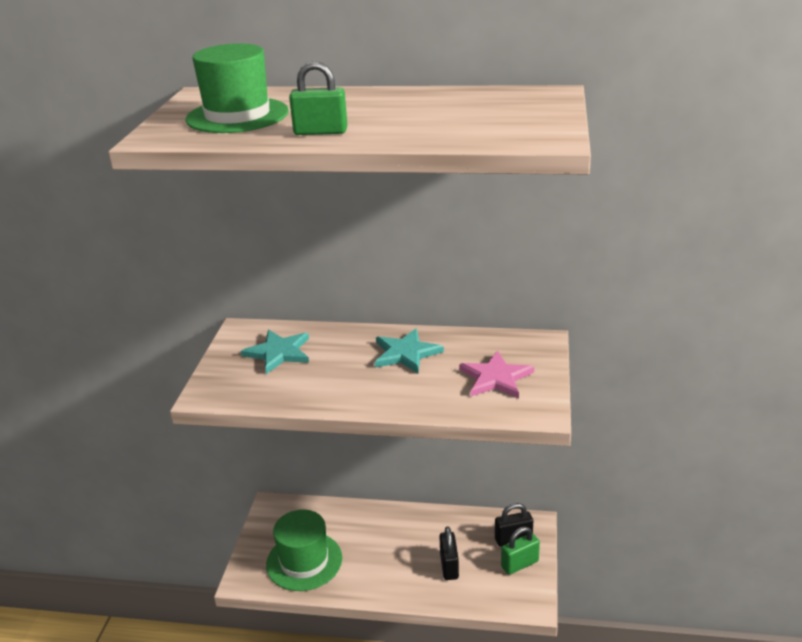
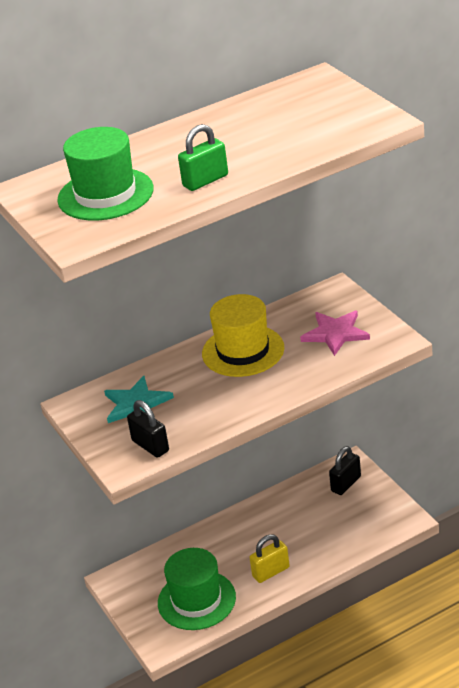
camera: 35 degrees left, 5 degrees up
turquoise star [375,328,444,373] -> yellow hat [202,294,284,377]
black padlock [439,526,459,580] -> black padlock moved to [127,400,169,458]
green padlock [501,527,540,575] -> none
none -> yellow padlock [250,534,290,583]

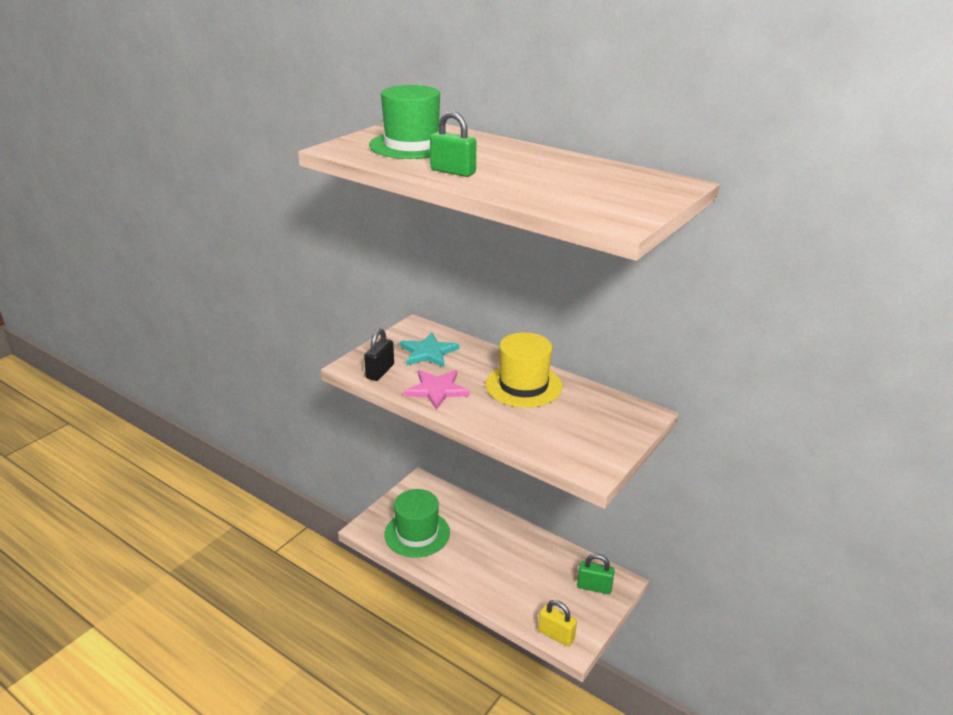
camera: 60 degrees right, 5 degrees down
yellow padlock [250,534,290,583] -> yellow padlock moved to [538,600,577,647]
pink star [300,311,370,356] -> pink star moved to [404,370,470,410]
black padlock [329,446,361,495] -> green padlock [577,554,615,594]

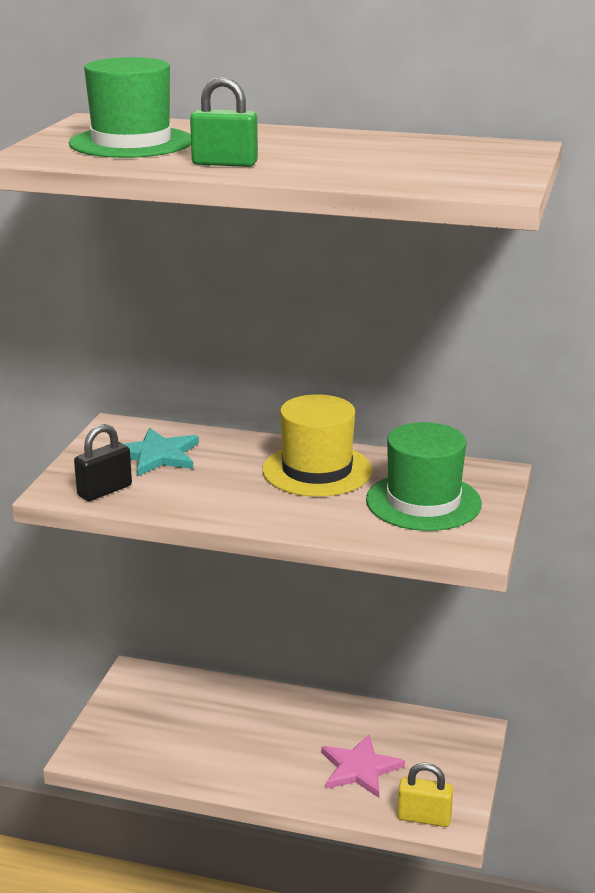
camera: 20 degrees left, 5 degrees down
black padlock [364,328,394,381] -> black padlock turned 45 degrees clockwise [74,424,132,501]
green hat [384,489,450,558] -> green hat moved to [366,422,482,531]
pink star [404,370,470,410] -> pink star moved to [321,734,405,798]
green padlock [577,554,615,594] -> none

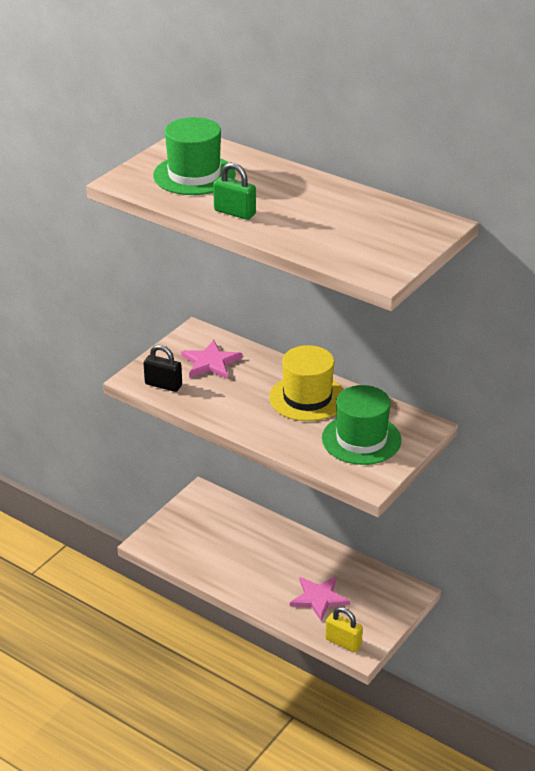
camera: 20 degrees right, 10 degrees up
black padlock [74,424,132,501] -> black padlock turned 45 degrees clockwise [144,345,182,392]
turquoise star [124,428,199,477] -> pink star [181,340,243,379]

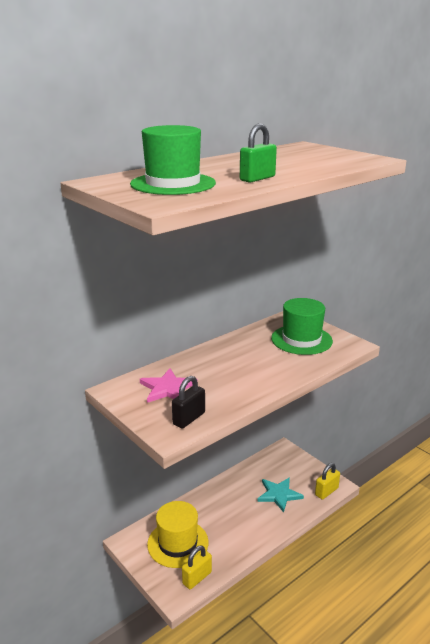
camera: 75 degrees left, 10 degrees down
yellow hat [269,345,343,421] -> yellow hat moved to [147,501,208,568]
pink star [290,576,350,621] -> turquoise star [257,477,304,513]
none -> yellow padlock [182,545,212,589]

